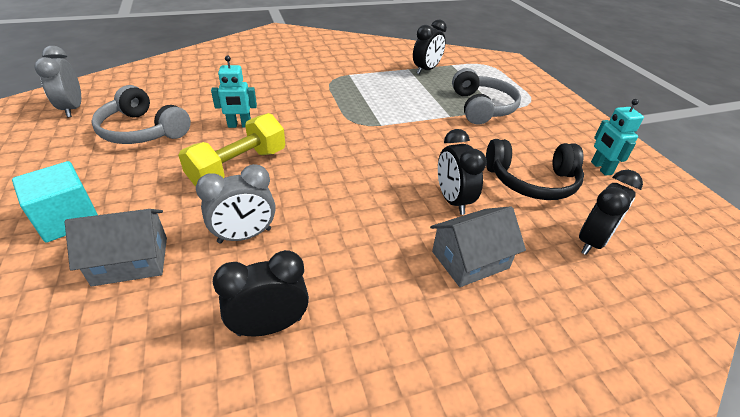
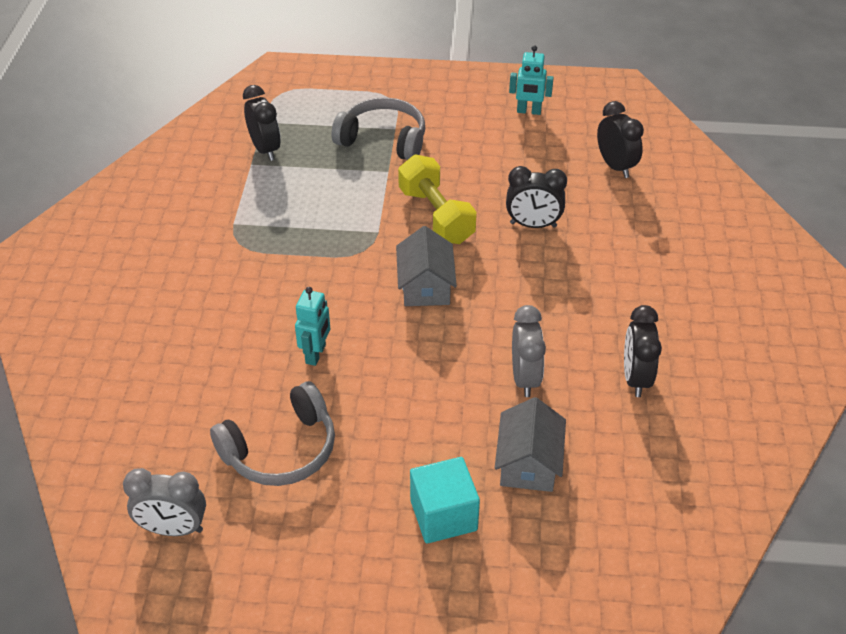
camera: 65 degrees left, 5 degrees up
yellow dumbbell [178,113,285,187] -> yellow dumbbell moved to [398,155,477,244]
grey house [430,206,526,287] -> grey house moved to [396,226,457,306]
black headphones [486,139,584,200] -> none

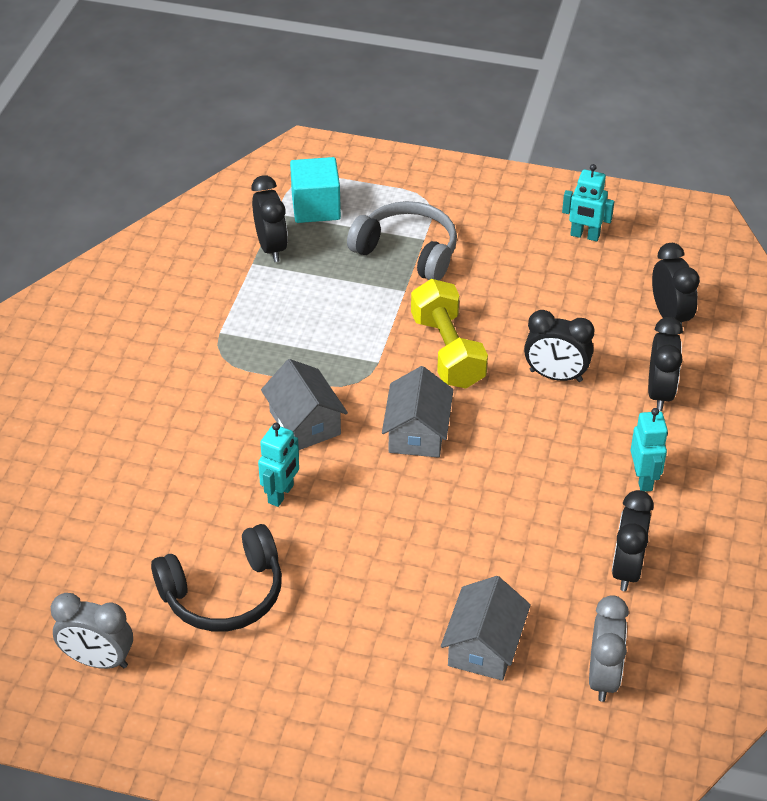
camera: 10 degrees right, 0 degrees up
grey headphones [210,381,335,486] -> black headphones [151,524,282,632]
turquoise cube [410,457,480,543] -> turquoise cube moved to [290,157,341,223]
grey clock [512,305,546,397] -> grey clock moved to [589,595,629,702]
none -> grey house [261,359,348,450]
none -> turquoise robot [630,408,668,492]
none -> black clock [648,317,683,411]

